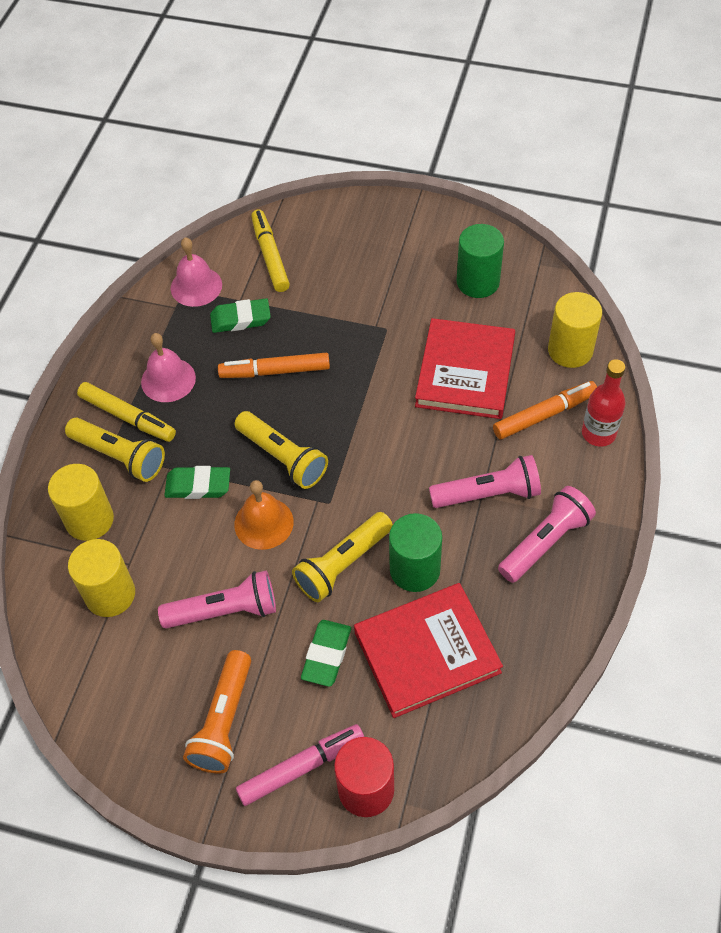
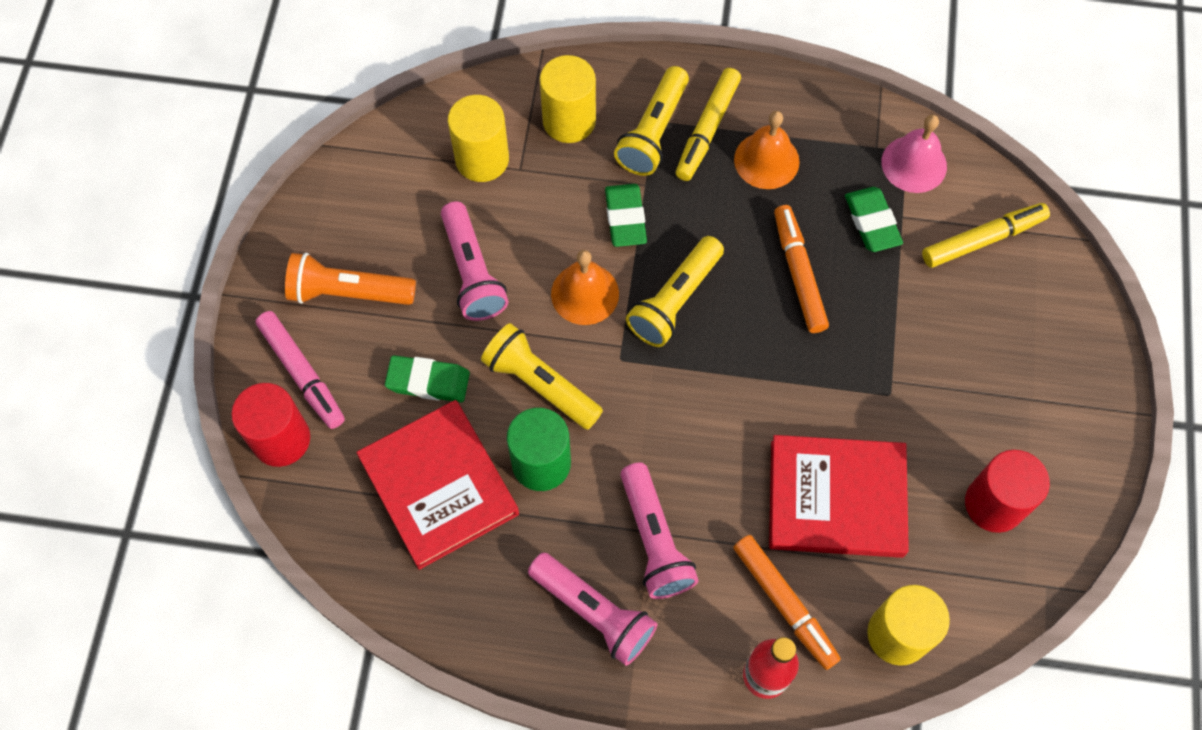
camera: 80 degrees right, 10 degrees up
pink bell [141,333,196,402] -> orange bell [734,111,800,189]
green cylinder [457,224,504,298] -> red cylinder [965,450,1050,533]

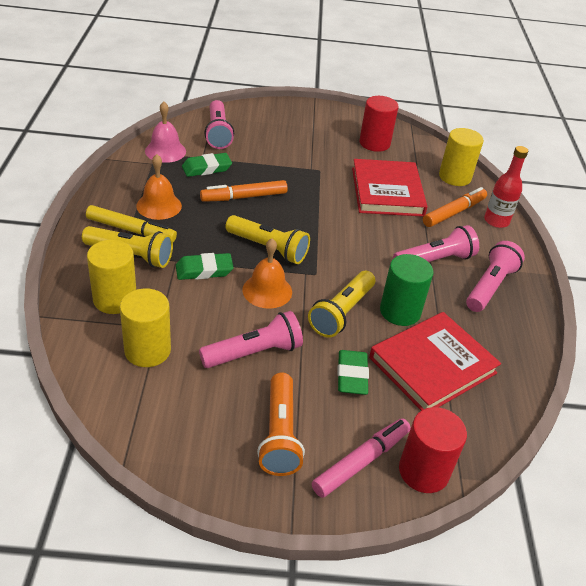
camera: 100 degrees left, 25 degrees down
yellow marker [922,203,1050,268] -> pink flashlight [204,100,234,149]

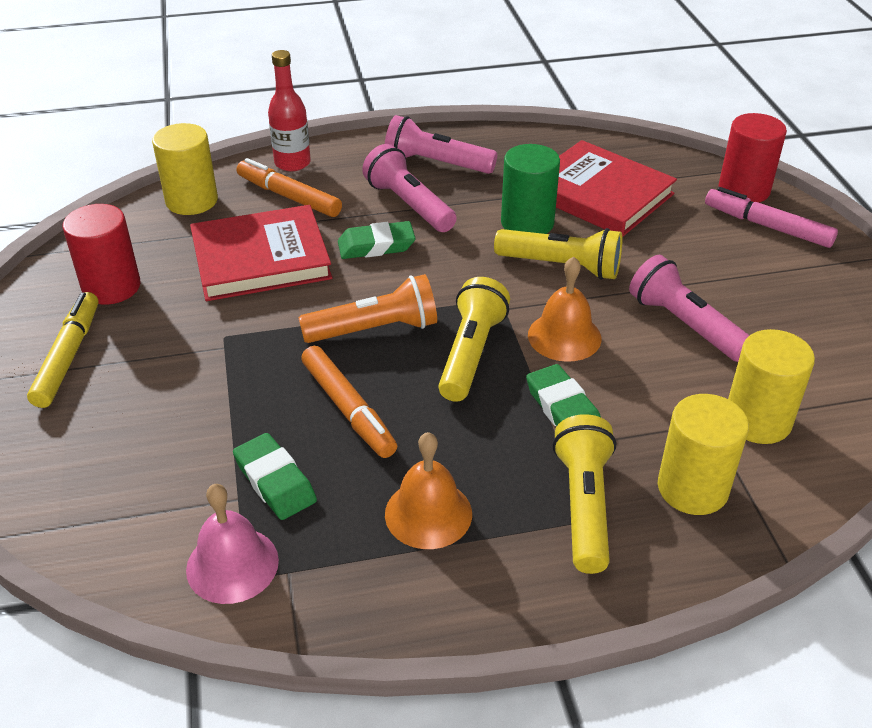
camera: 100 degrees left, 0 degrees up
yellow marker [86,205,177,242] -> yellow marker moved to [27,292,98,408]
pink flashlight [204,100,234,149] -> none
orange flashlight [257,373,305,476] -> orange flashlight moved to [298,274,437,343]
green eraser [337,350,369,395] -> green eraser moved to [338,221,416,259]

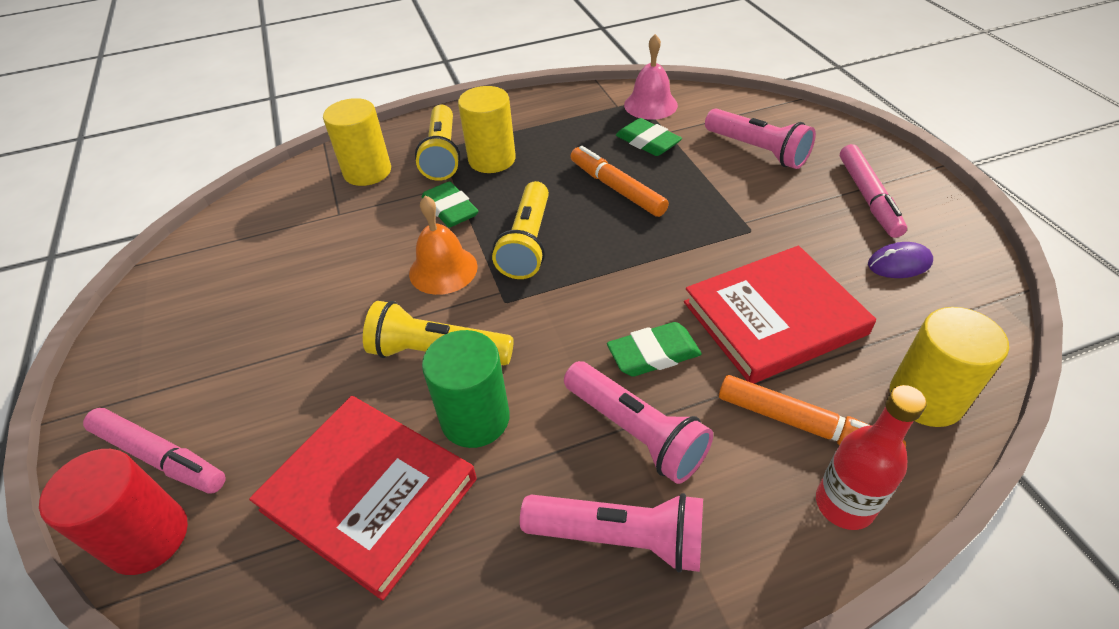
camera: 175 degrees right, 5 degrees up
yellow marker [27,292,98,408] -> pink marker [840,144,907,238]
red cylinder [63,204,141,305] -> purple mouse [868,242,933,278]
orange flashlight [298,274,437,343] -> none
orange bell [385,432,472,549] -> none
pink flashlight [629,255,750,362] -> pink flashlight moved to [705,109,816,169]
yellow cylinder [728,329,815,444] -> yellow cylinder moved to [458,86,516,173]

